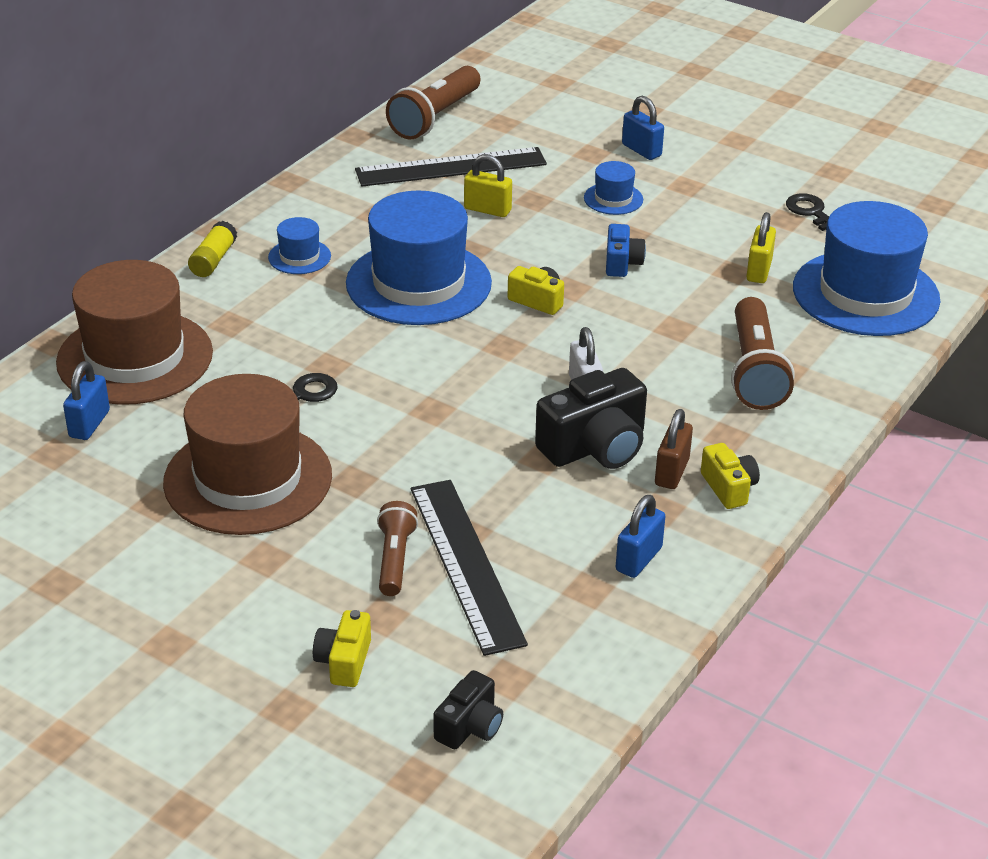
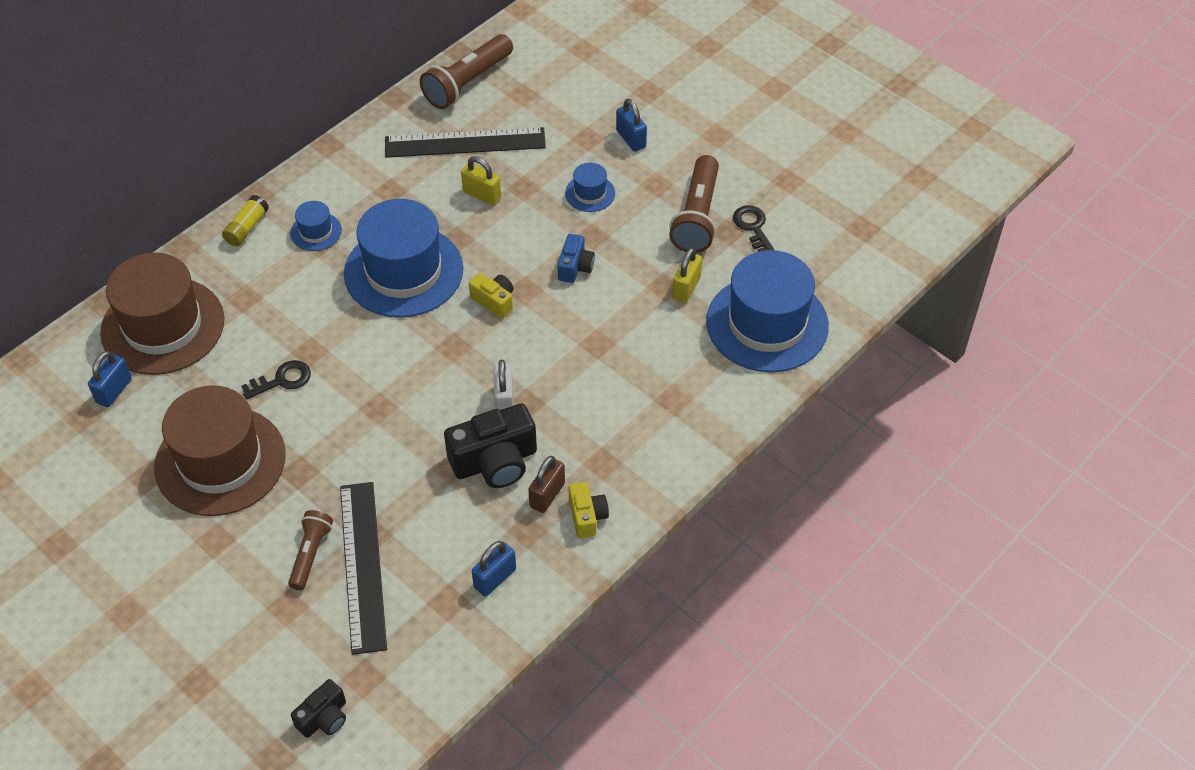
camera: 10 degrees right, 15 degrees up
yellow camera [313,610,371,687] -> none
brown flashlight [731,297,794,410] -> brown flashlight moved to [669,155,719,253]

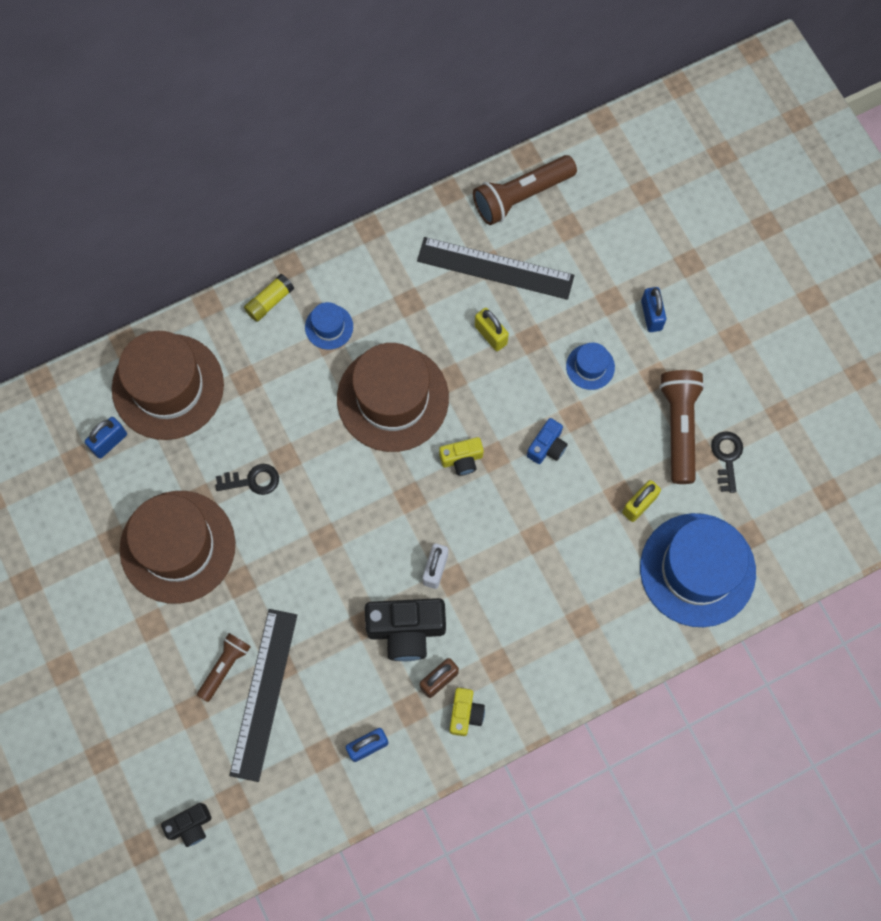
camera: 20 degrees right, 20 degrees up
blue hat [344,199,463,318] -> brown hat [337,343,449,452]
yellow camera [469,273,514,319] -> yellow camera turned 105 degrees clockwise [439,437,484,476]
brown flashlight [669,155,719,253] -> brown flashlight turned 150 degrees clockwise [659,370,705,484]

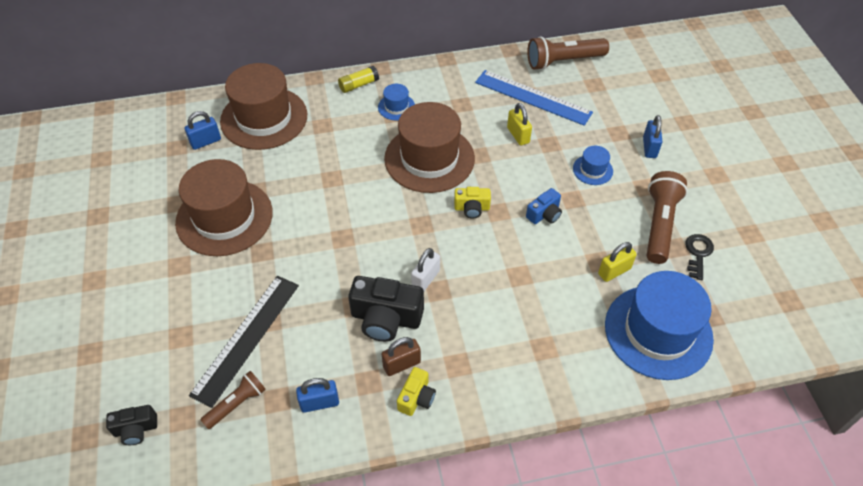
camera: 15 degrees right, 20 degrees down
brown flashlight [197,633,251,702] -> brown flashlight moved to [200,371,266,429]
black key [215,464,279,495] -> none
black ruler [417,237,574,300] -> blue ruler [475,70,593,126]

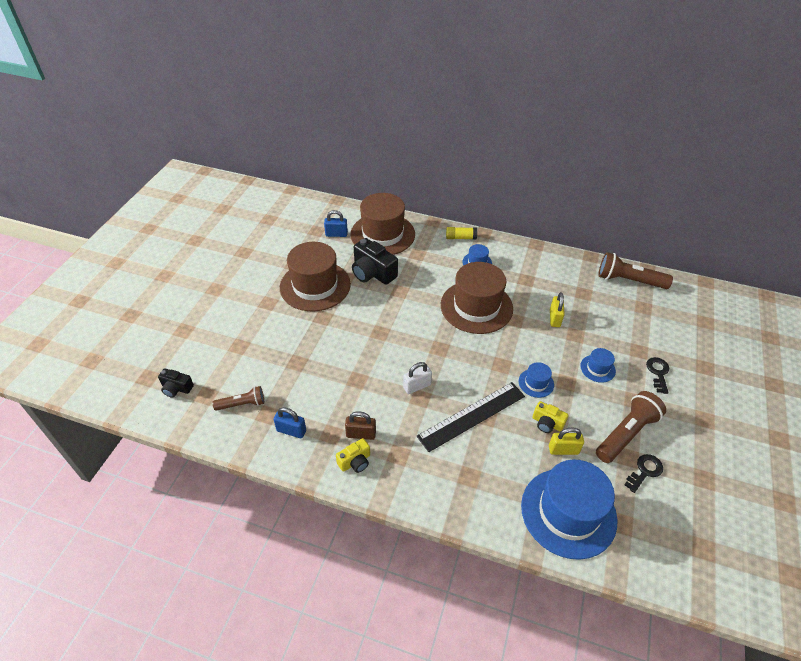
camera: 30 degrees right, 5 degrees down
black ruler [189,276,299,408] -> black ruler moved to [417,382,525,452]
black camera [348,276,424,342] -> black camera moved to [352,238,398,285]
yellow camera [454,187,491,219] -> yellow camera moved to [533,401,569,433]
blue ruler [475,70,593,126] -> none
blue camera [526,188,562,224] -> blue hat [519,362,554,398]
blue padlock [643,115,663,158] -> black key [646,357,669,394]

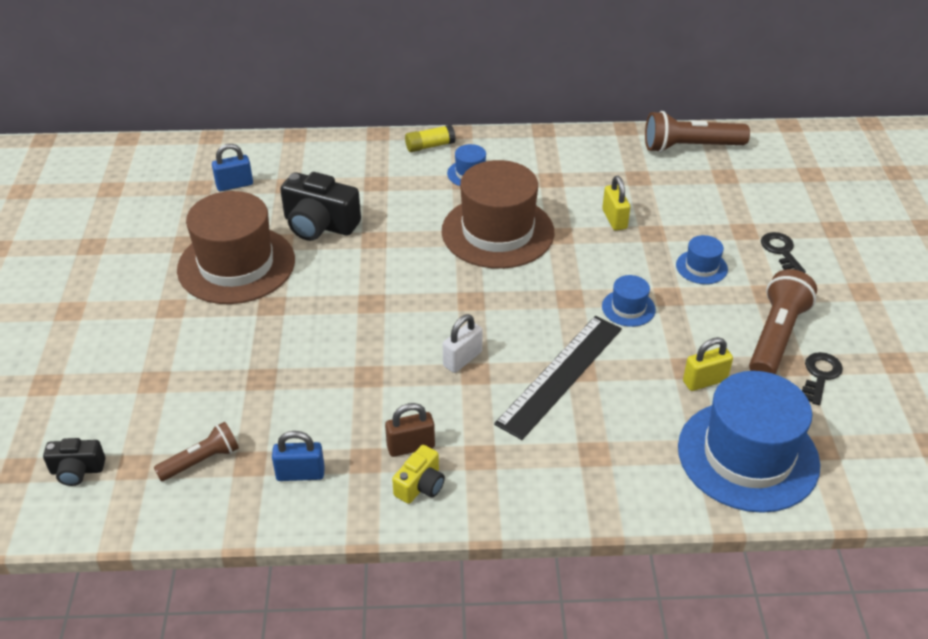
camera: 20 degrees left, 5 degrees down
brown hat [350,193,415,255] -> none
yellow camera [533,401,569,433] -> none

